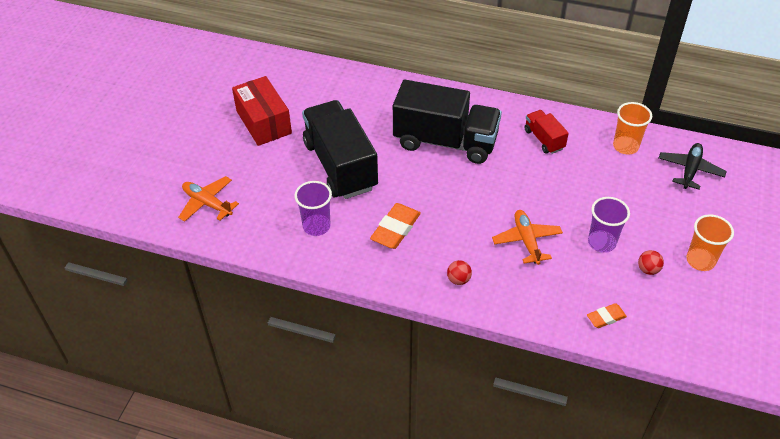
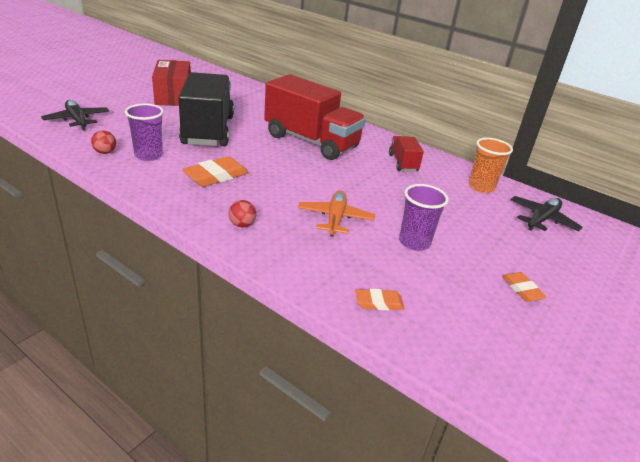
camera: 15 degrees right, 15 degrees down
orange plane [178,176,239,222] -> black plane [41,100,109,130]
black truck [393,80,502,164] -> red truck [264,74,366,160]
red ball [638,250,664,275] -> red ball moved to [91,130,116,154]
orange cup [686,214,734,271] -> orange eraser [502,272,547,302]

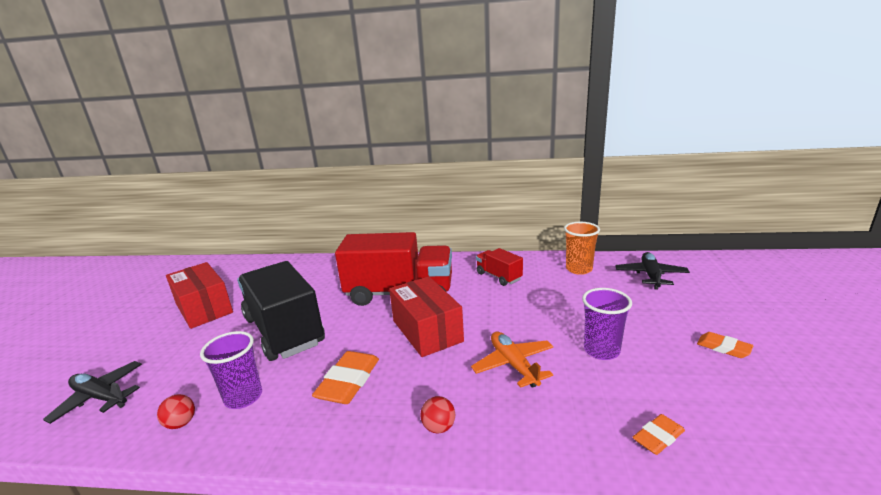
camera: 25 degrees left, 10 degrees down
none -> red box [389,276,464,357]

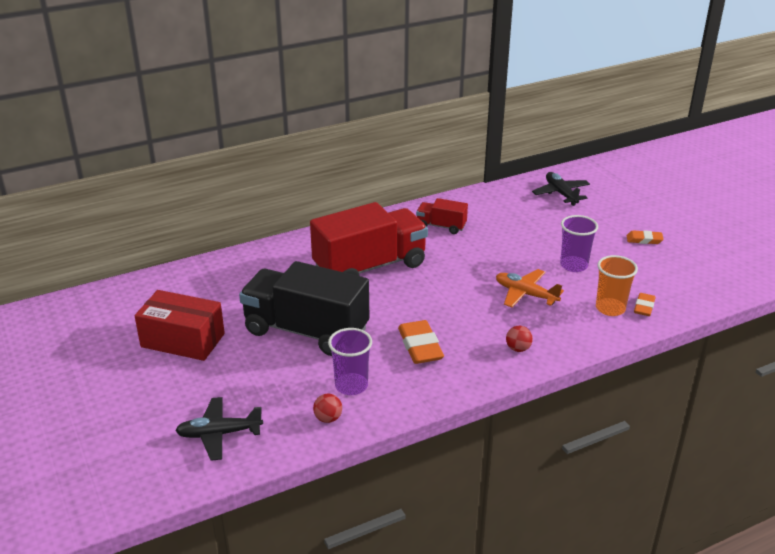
camera: 35 degrees left, 10 degrees up
red box [389,276,464,357] -> none
orange cup [564,222,600,275] -> orange cup moved to [596,255,638,316]

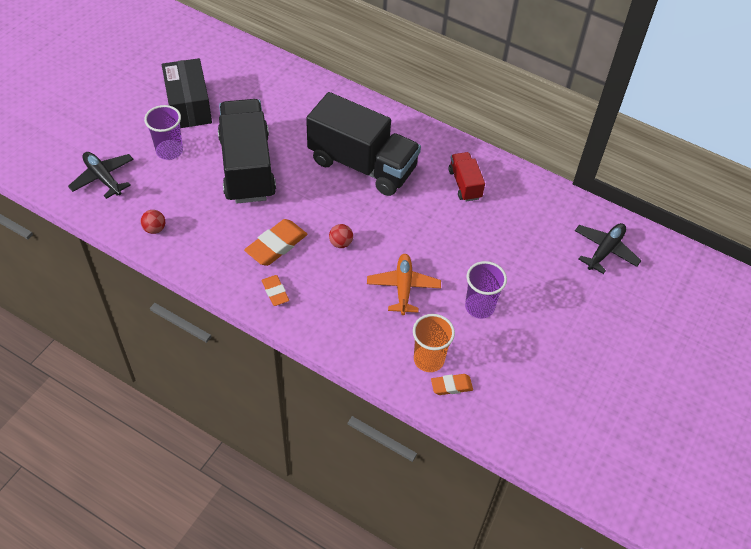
camera: 55 degrees right, 20 degrees up
red box [135,290,225,361] -> black box [162,58,212,128]
red truck [310,202,428,276] -> black truck [306,92,421,196]
purple cup [328,328,372,395] -> purple cup moved to [144,105,183,160]
red ball [506,326,533,352] -> red ball moved to [329,224,353,248]
orange eraser [627,230,664,244] -> orange eraser moved to [261,275,289,306]

